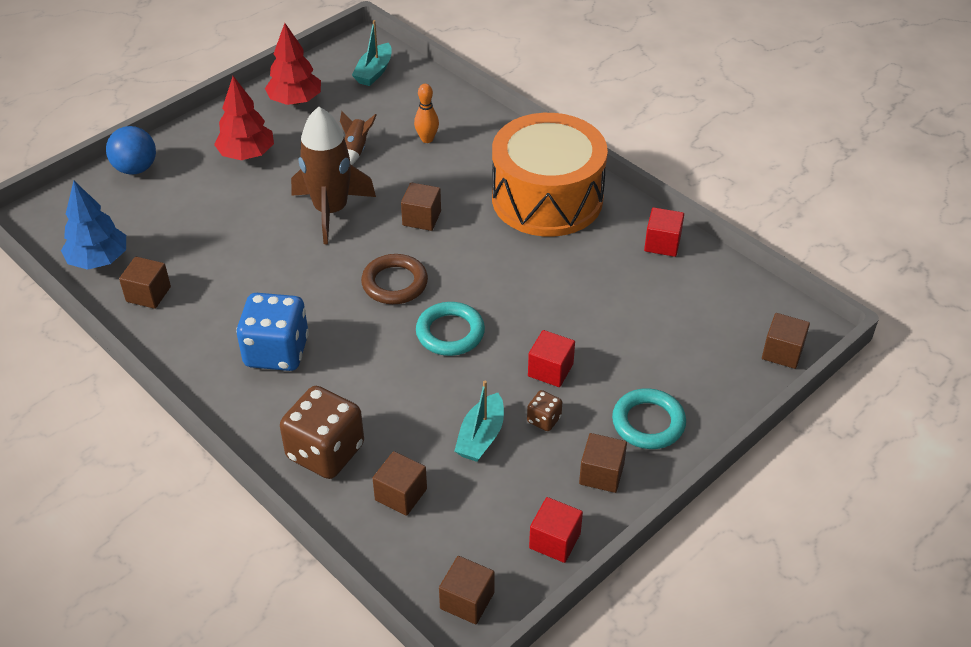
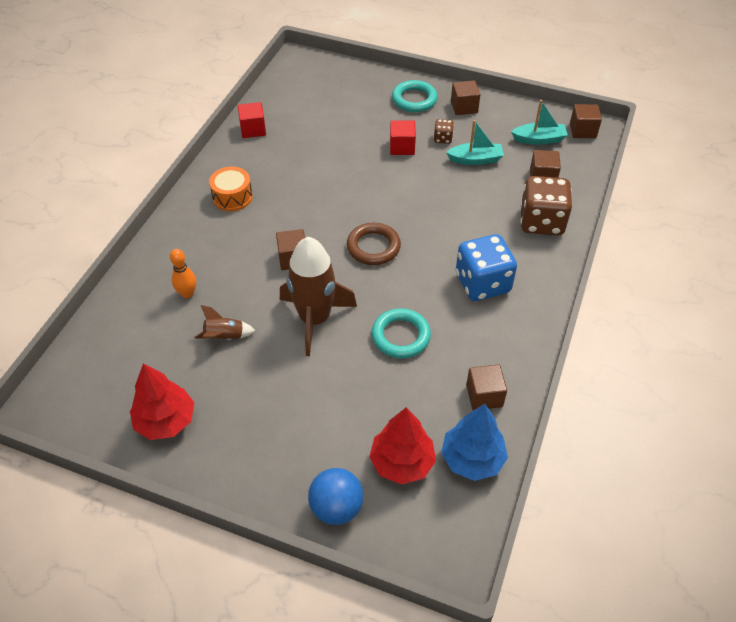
camera: 115 degrees left, 5 degrees up
red tree [214,76,274,160] -> red tree moved to [369,407,436,485]
turquoise boat [352,20,392,86] -> turquoise boat moved to [511,100,568,145]
turquoise ring [416,302,485,356] -> turquoise ring moved to [372,308,431,358]
orange drum [492,113,608,237] -> orange drum [209,166,253,211], size x0.43
red cube [529,497,583,563] -> none
brown cube [762,313,810,369] -> none

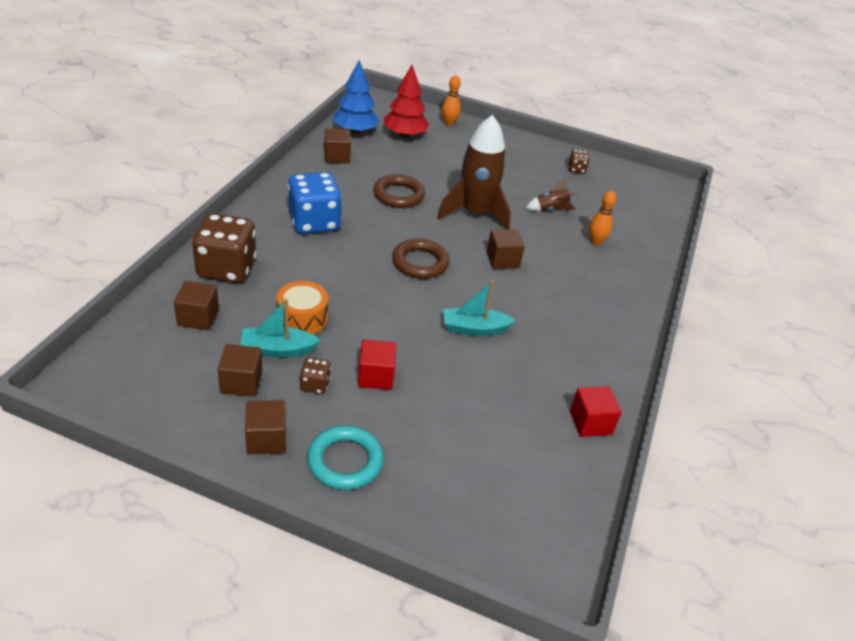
camera: 175 degrees right, 10 degrees down
red tree [130,363,195,440] -> brown dice [568,150,590,174]
orange drum [209,166,253,211] -> orange drum moved to [277,281,328,334]
blue ball [308,468,364,525] -> orange bowling pin [442,76,461,126]
turquoise ring [372,308,431,358] -> brown ring [373,174,425,208]
turquoise boat [511,100,568,145] -> turquoise boat moved to [443,280,516,336]
brown cube [570,104,602,138] -> brown cube moved to [218,344,262,397]

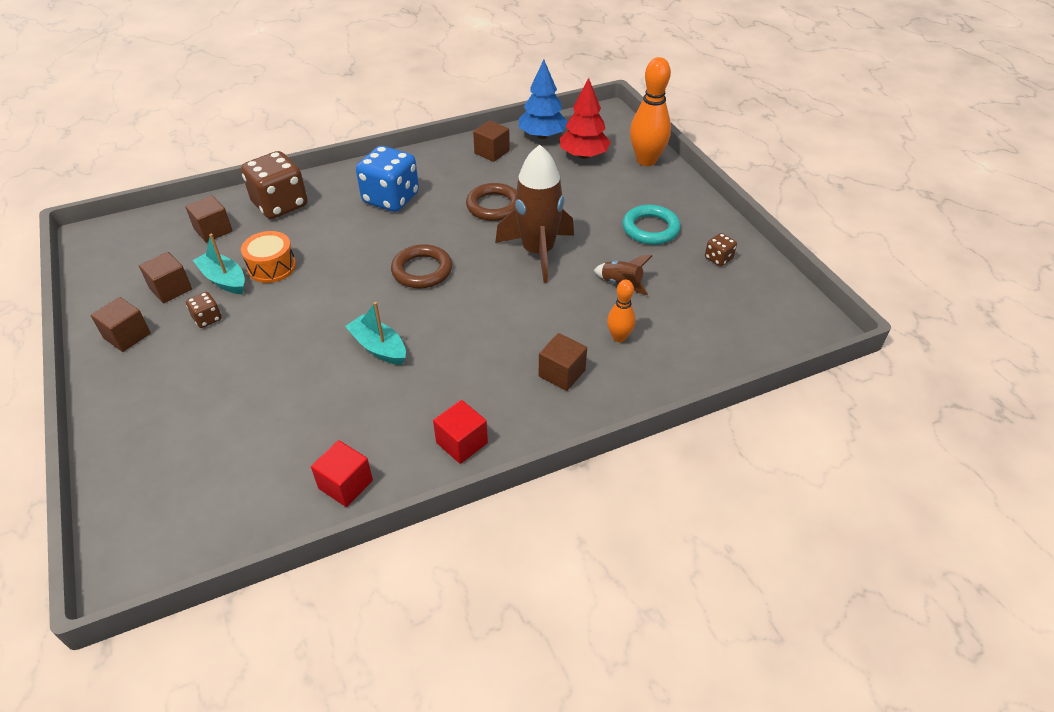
camera: 50 degrees right, 5 degrees up
turquoise ring [307,425,384,490] -> turquoise ring moved to [623,205,680,245]
red cube [358,340,397,390] -> red cube moved to [433,400,488,464]
orange bowling pin [442,76,461,126] -> orange bowling pin [630,57,671,166], size x1.82
brown cube [487,229,525,269] -> brown cube moved to [539,333,587,391]

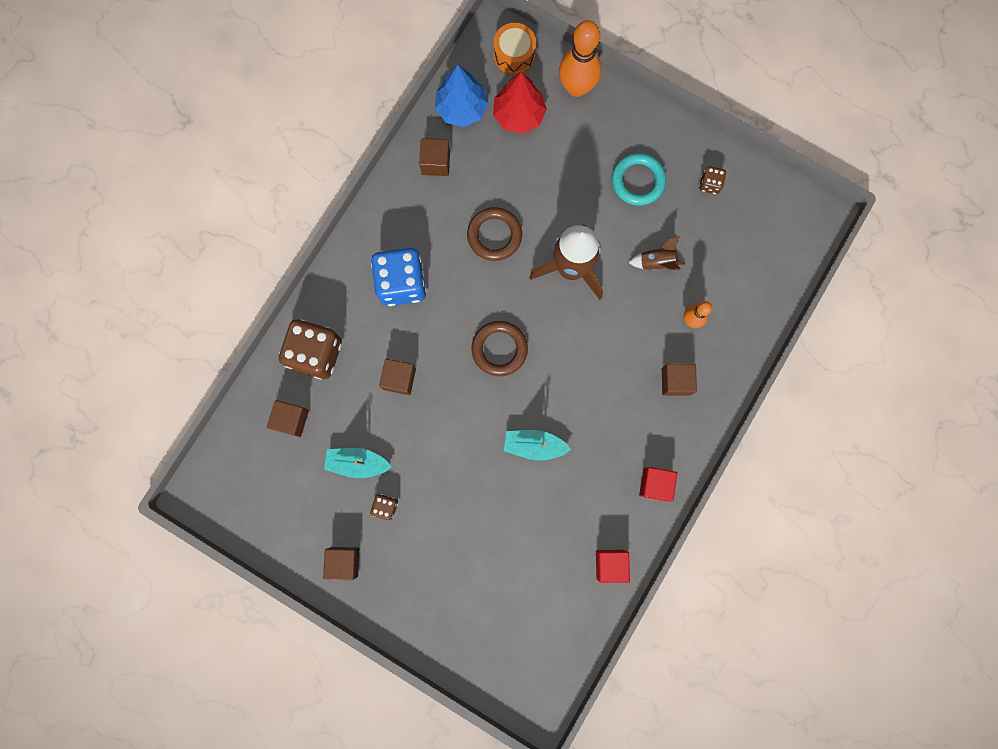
camera: 35 degrees left, 35 degrees up
brown cube [139,252,192,303] -> brown cube moved to [379,359,416,395]
orange drum [241,231,296,283] -> orange drum moved to [494,23,536,75]

